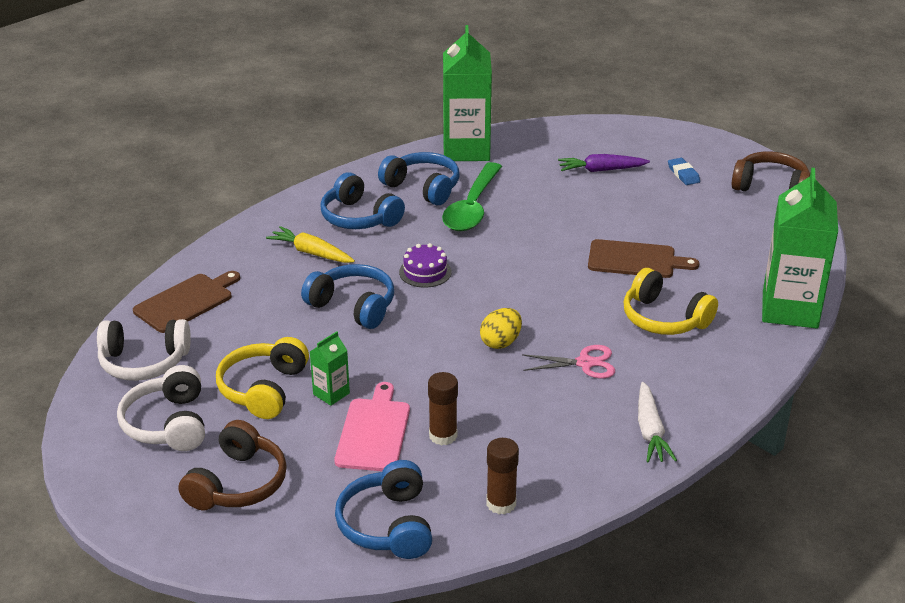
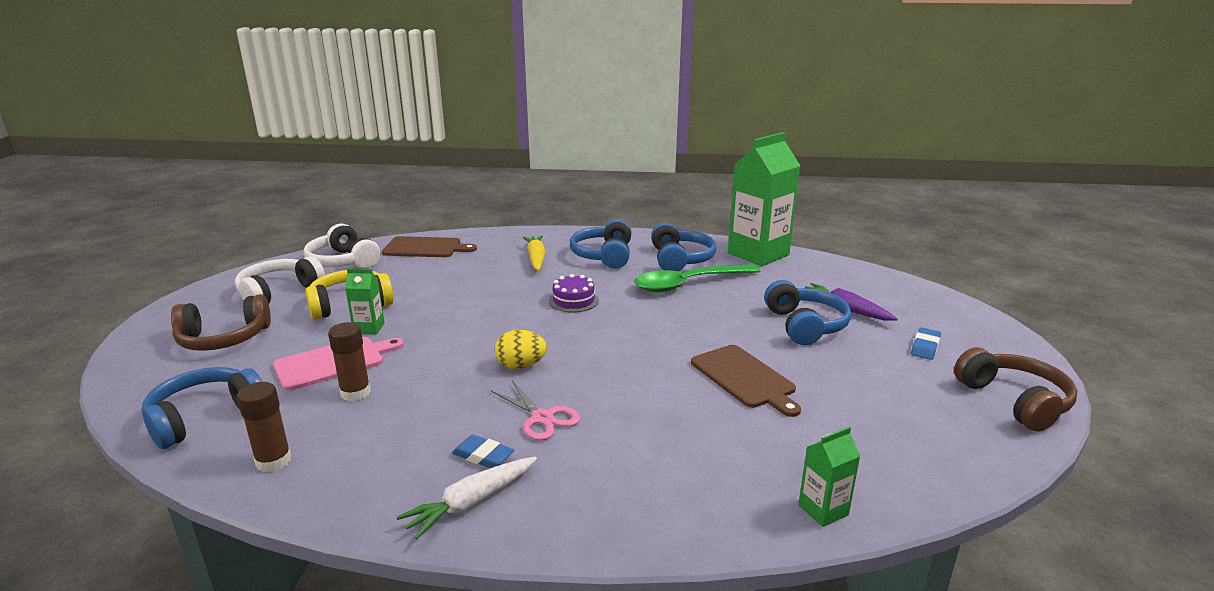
camera: 50 degrees right, 10 degrees down
blue headphones [301,264,394,329] -> blue headphones moved to [764,280,851,346]
yellow headphones [624,268,718,335] -> none
green carton [762,167,838,328] -> green carton [798,427,860,527], size x0.44
none -> blue eraser [452,435,514,468]

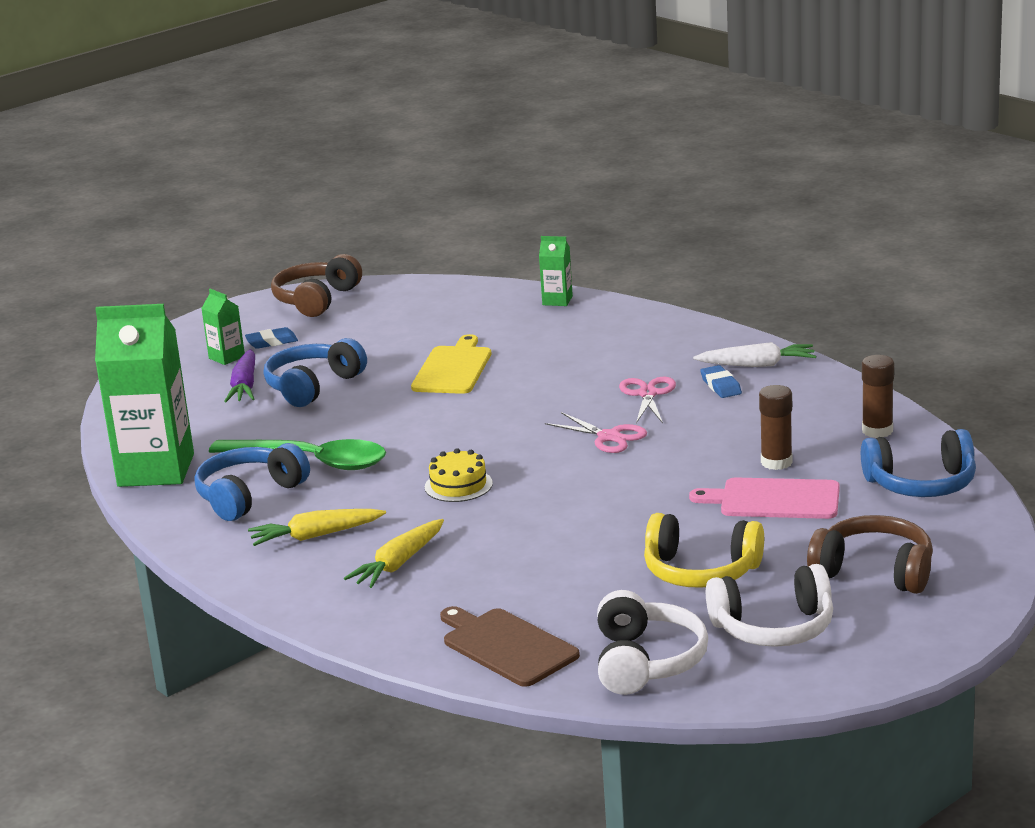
camera: 135 degrees left, 0 degrees up
green carton [345,269,384,334] -> green carton moved to [201,289,245,365]
yellow egg [495,330,547,369] -> pink scissors [545,412,647,453]
purple cake [549,274,599,313] -> yellow cake [425,448,493,502]
blue headphones [570,219,632,269] -> yellow carrot [248,509,386,546]
brown cutting board [691,345,801,417] -> yellow cutting board [411,334,492,394]

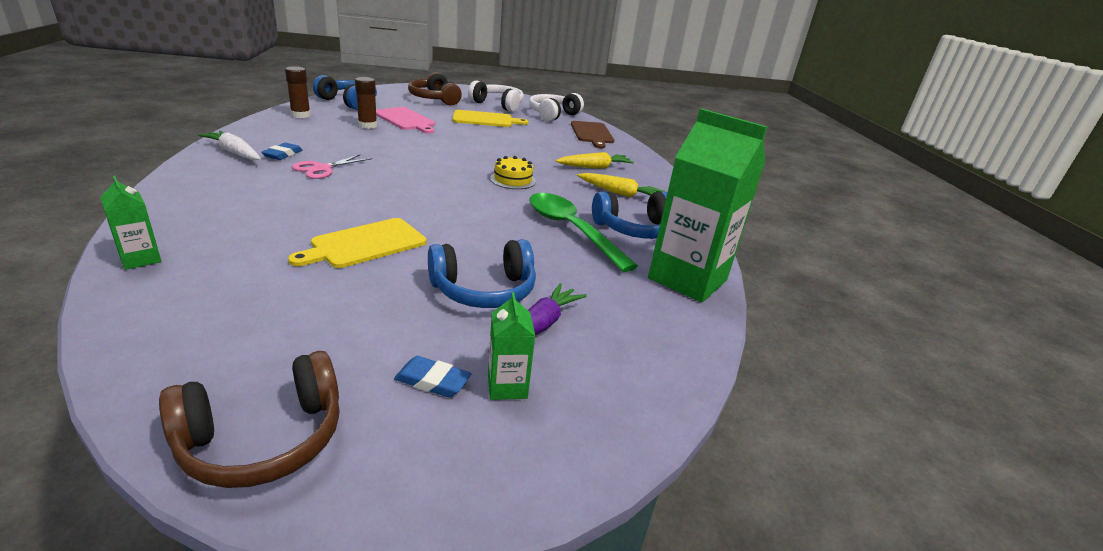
camera: 150 degrees left, 5 degrees up
pink scissors [545,412,647,453] -> none
yellow headphones [644,513,764,588] -> yellow cutting board [453,110,528,127]

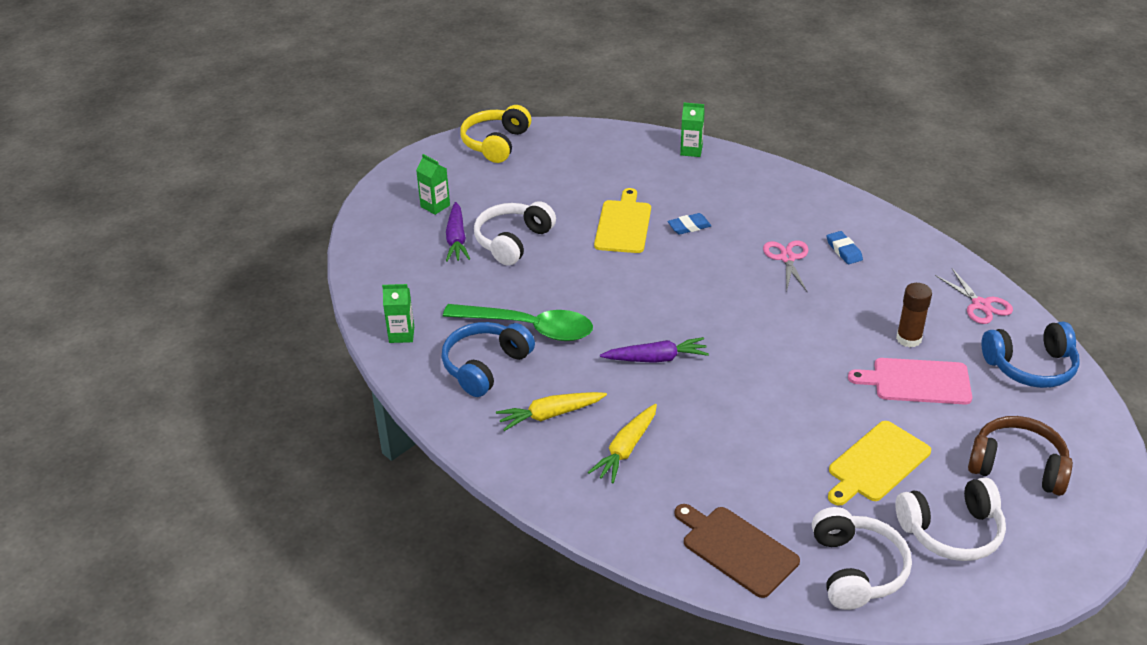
camera: 145 degrees right, 10 degrees up
brown headphones [159,351,340,488] -> yellow headphones [460,105,531,163]
white carrot [198,130,261,160] -> none
brown glue stick [285,66,311,118] -> pink scissors [935,269,1013,324]
blue eraser [394,356,471,397] -> blue eraser moved to [667,213,711,235]
blue headphones [428,239,536,308] -> white headphones [474,201,556,266]
yellow cake [490,156,536,189] -> purple carrot [600,337,709,363]
green carton [648,108,767,302] -> green carton [382,284,414,343], size x0.44

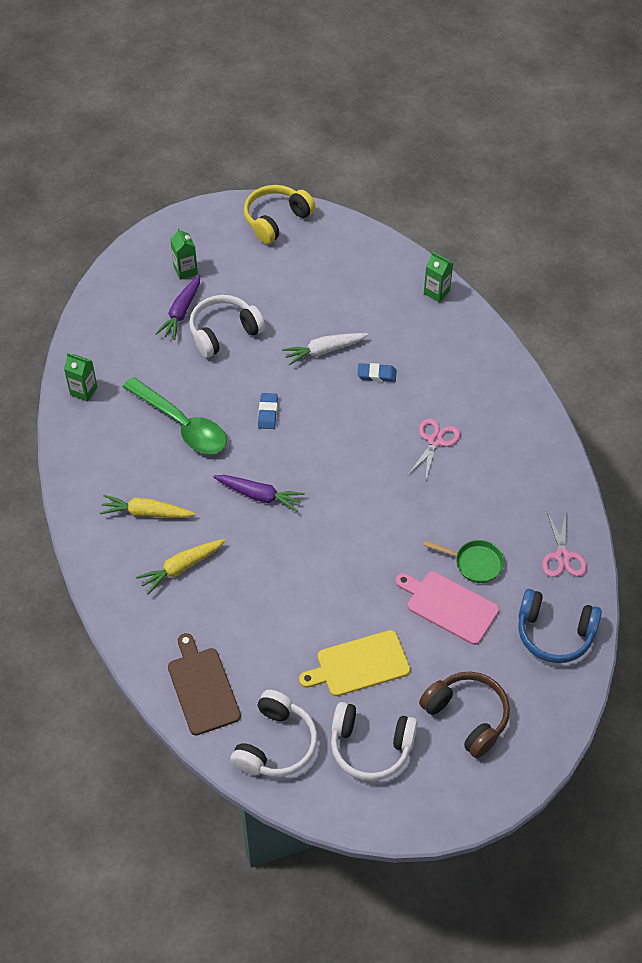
camera: 25 degrees right, 15 degrees up
blue headphones [441,322,535,397] -> none
yellow cutting board [594,188,651,253] -> white carrot [282,333,368,365]
blue eraser [827,231,863,264] -> blue eraser moved to [258,393,278,429]
brown glue stick [896,283,932,347] -> green pan [423,540,504,583]

